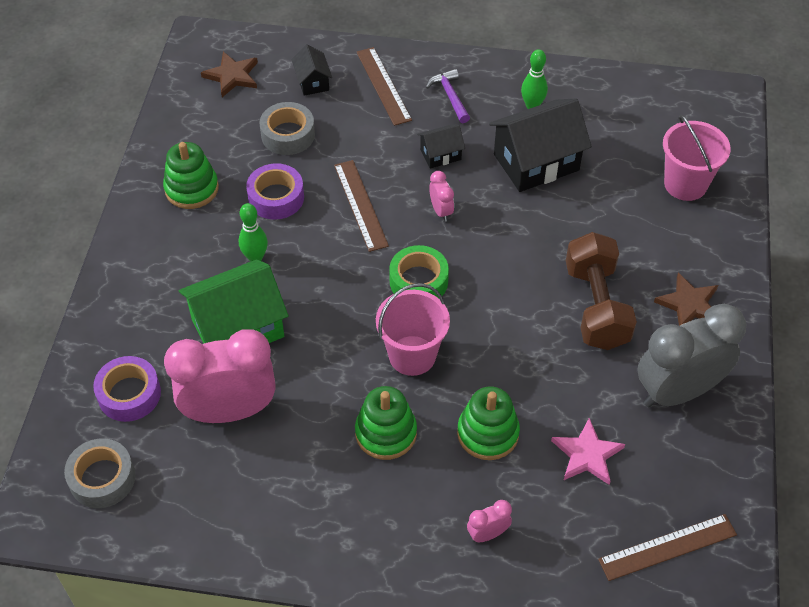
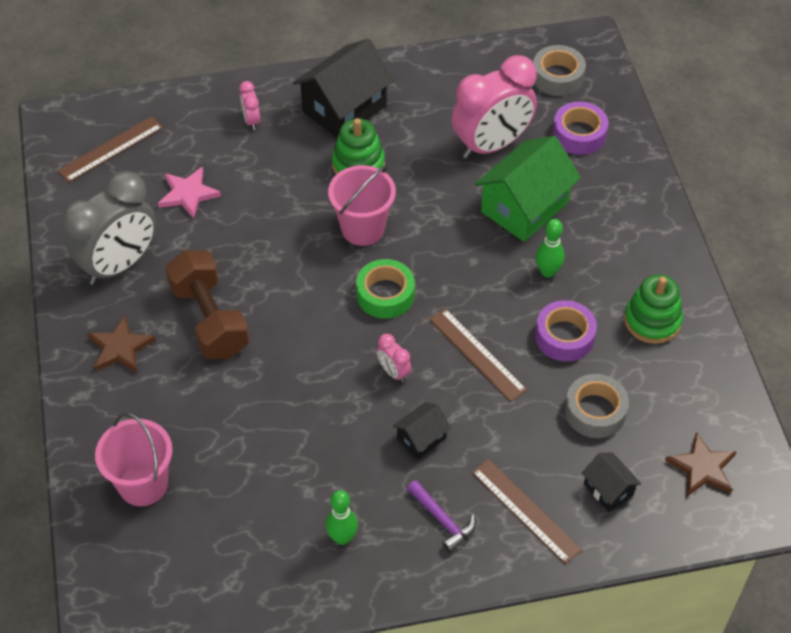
camera: 160 degrees right, 0 degrees up
green stacking toy [457,387,520,460] -> none
pink clock [467,500,512,542] -> pink clock turned 120 degrees clockwise [239,81,260,130]
black house [489,98,592,192] -> black house moved to [293,39,394,138]

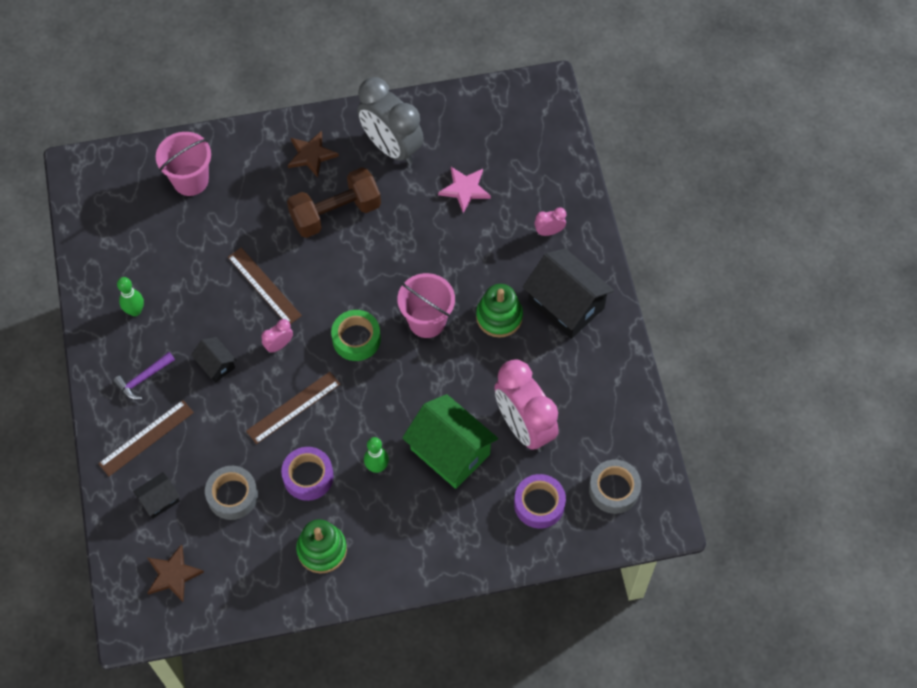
camera: 90 degrees right, 10 degrees up
brown ruler [57,116,163,183] -> brown ruler moved to [228,248,302,324]

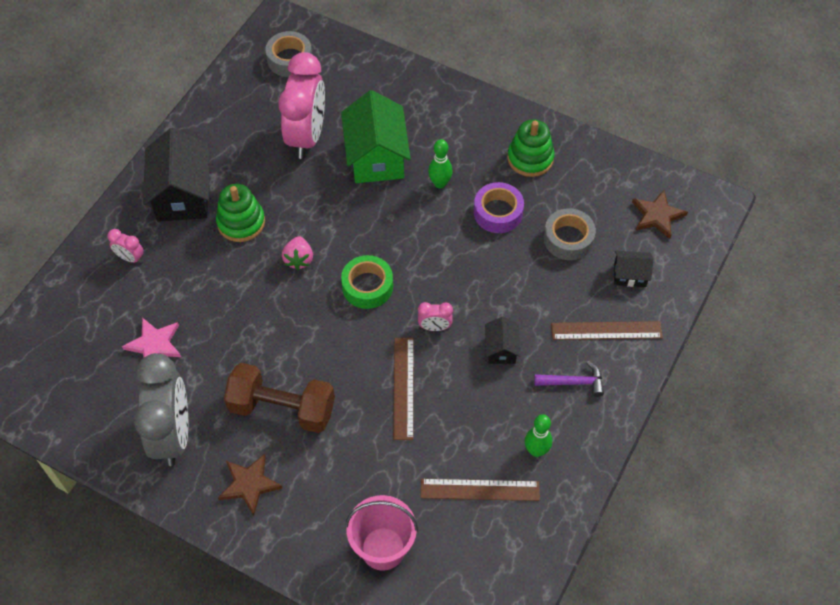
camera: 140 degrees left, 5 degrees down
brown ruler [246,372,340,444] -> brown ruler moved to [421,479,540,501]
pink bucket [397,273,455,338] -> pink strawberry [282,236,313,270]
purple tape [514,474,566,529] -> none

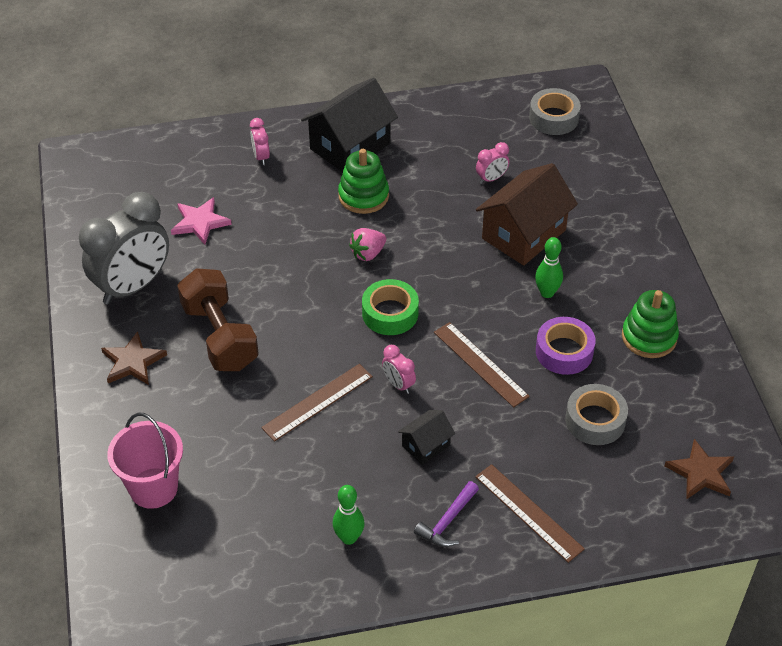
camera: 50 degrees right, 10 degrees down
pink clock [278,52,325,159] -> pink clock [476,142,509,184], size x0.42
green house [341,90,411,183] -> brown house [476,163,578,266]
brown ruler [421,479,540,501] -> brown ruler moved to [434,322,530,407]
purple hammer [534,361,604,397] -> purple hammer turned 75 degrees clockwise [414,481,479,547]
black house [614,251,653,287] -> none

